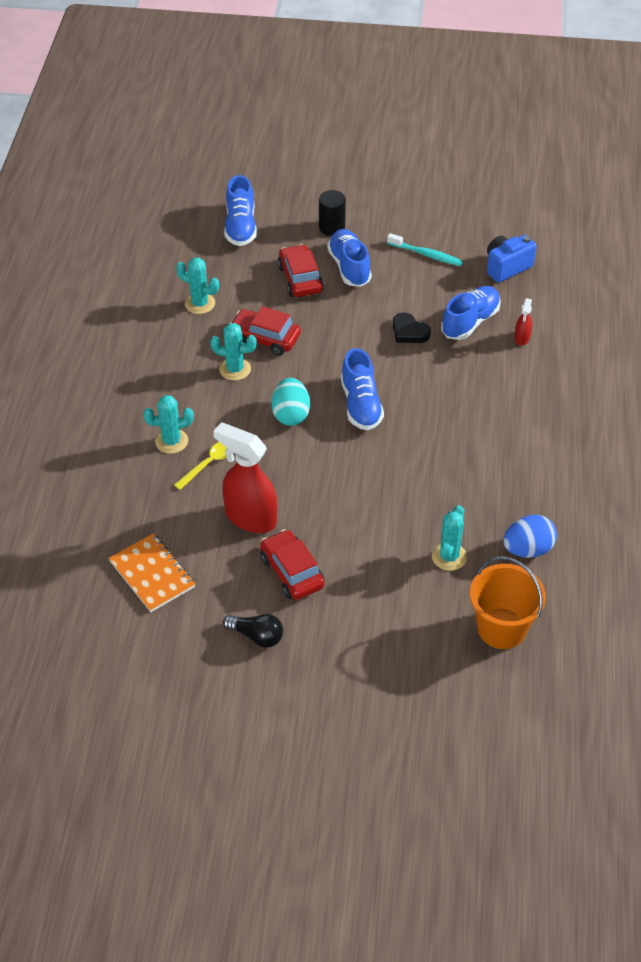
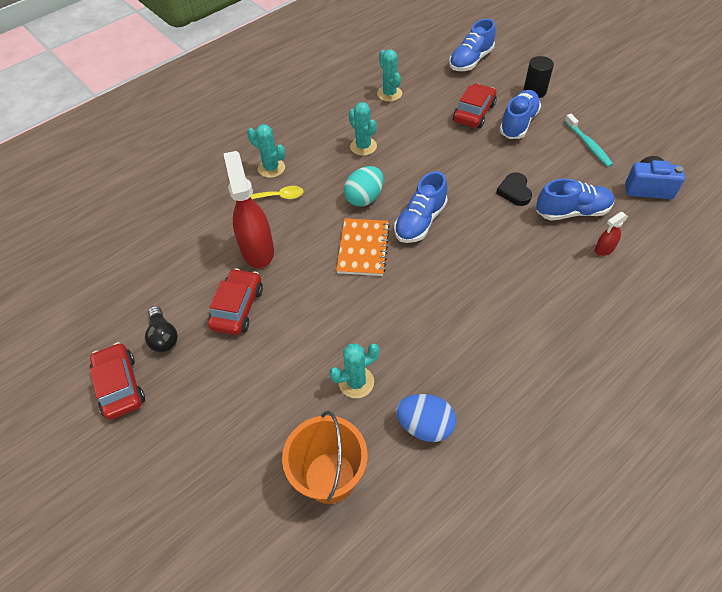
camera: 45 degrees right, 5 degrees up
orange notebook [109,533,195,612] -> orange notebook moved to [336,219,390,276]
red car [232,306,301,356] -> red car moved to [90,342,145,420]

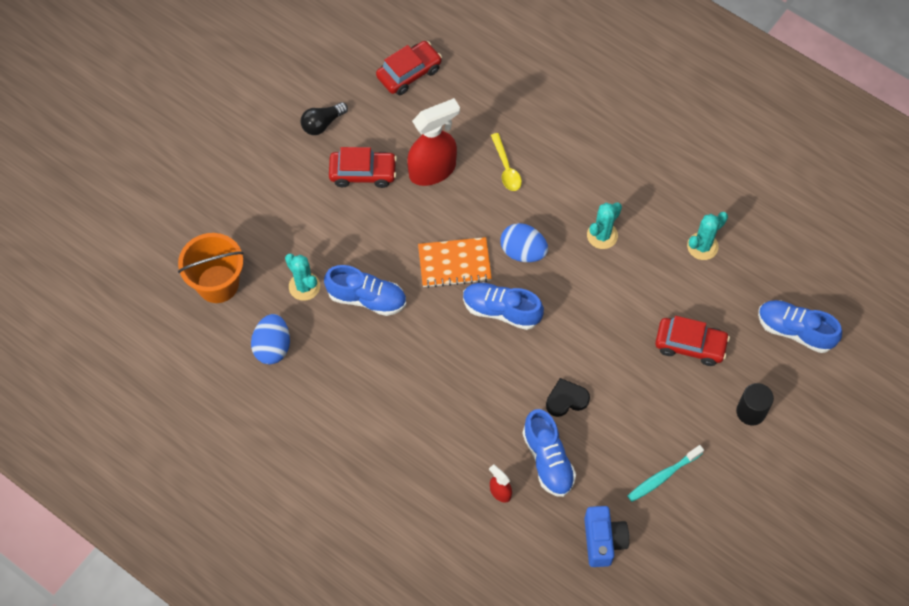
camera: 75 degrees right, 10 degrees up
red car [90,342,145,420] -> red car moved to [376,41,442,95]
turquoise cactus [247,124,285,178] -> none
turquoise egg [344,166,384,207] -> blue egg [501,223,548,262]
blue shoe [500,90,541,139] -> blue shoe moved to [324,265,406,316]

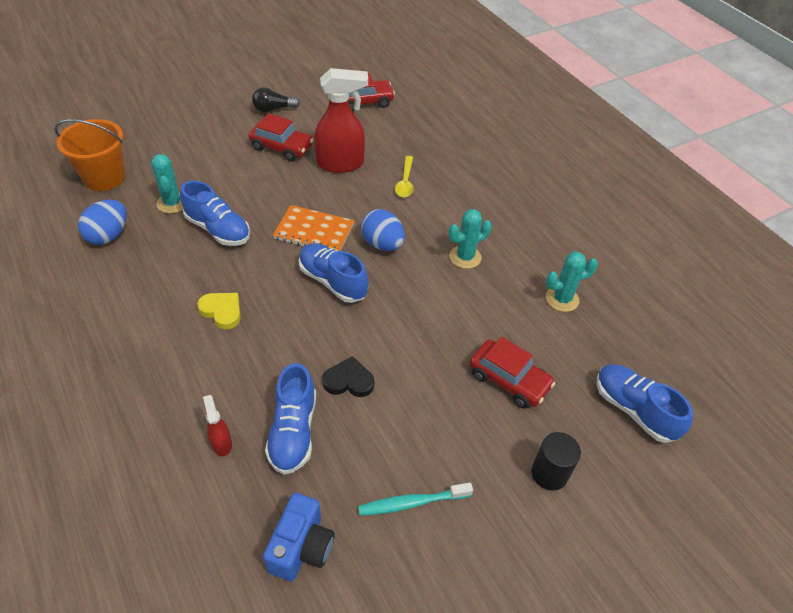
camera: 20 degrees right, 15 degrees down
none -> yellow heart [197,293,240,329]

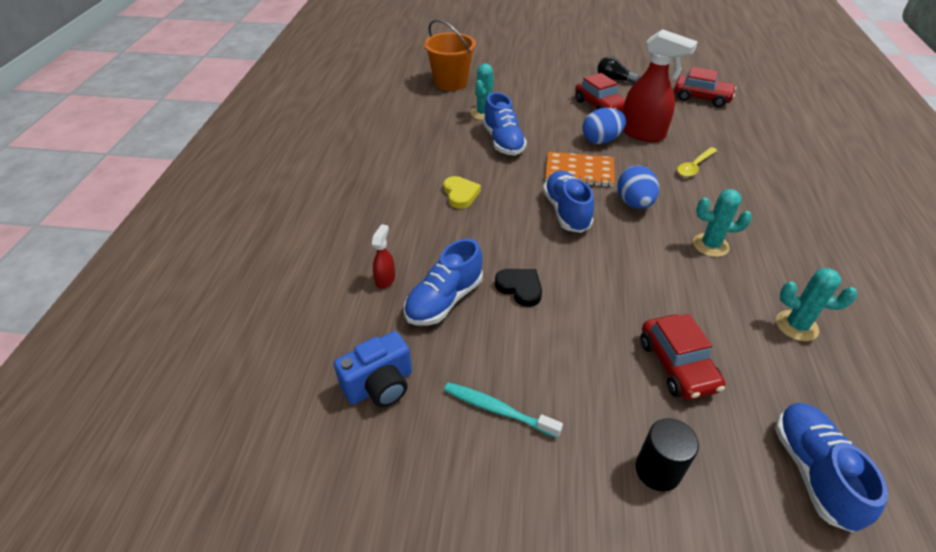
camera: 40 degrees right, 5 degrees down
blue egg [78,200,127,245] -> blue egg moved to [583,108,626,144]
orange notebook [273,205,355,251] -> orange notebook turned 45 degrees counterclockwise [545,152,615,187]

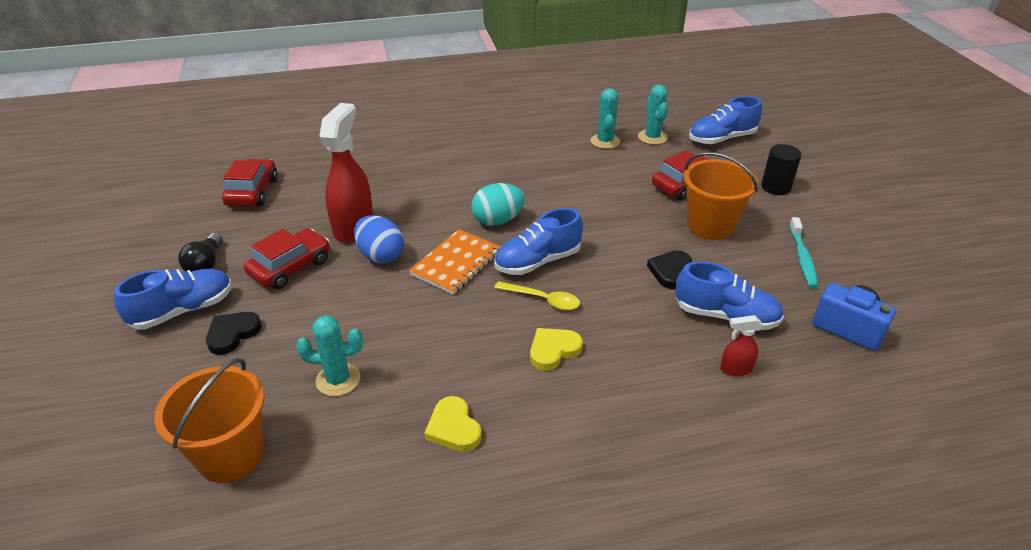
camera: 110 degrees left, 5 degrees down
blue shoe [483,92,527,155] -> blue shoe moved to [114,269,232,329]
orange notebook [545,152,615,187] -> orange notebook turned 45 degrees clockwise [409,229,501,295]
blue egg [617,165,659,209] -> turquoise egg [471,183,525,226]
yellow spoon [677,147,717,177] -> yellow spoon moved to [494,281,580,310]
turquoise cactus [693,189,752,257] -> turquoise cactus moved to [638,84,668,145]
none -> black heart [206,312,262,355]
none -> yellow heart [424,396,482,452]
none -> orange bucket [683,152,758,240]

